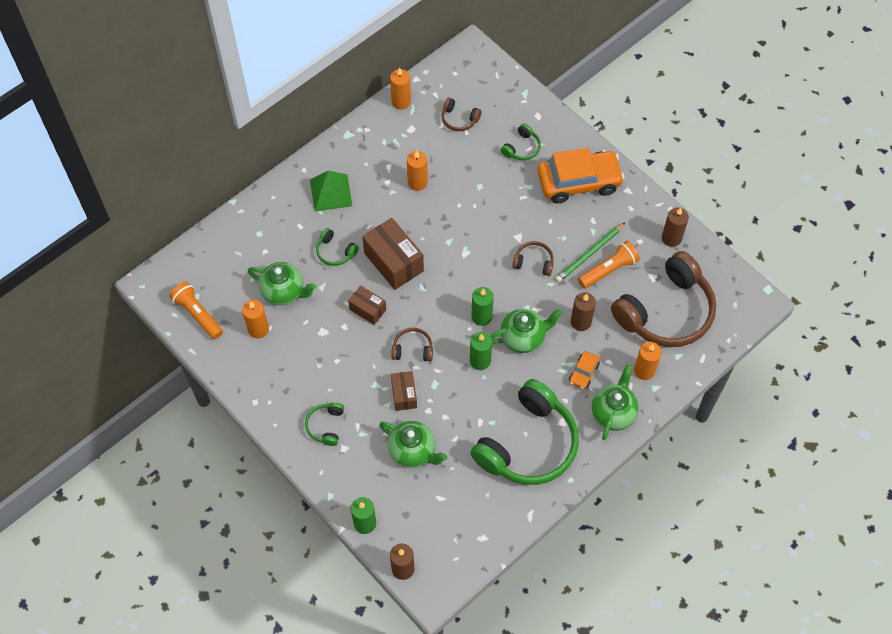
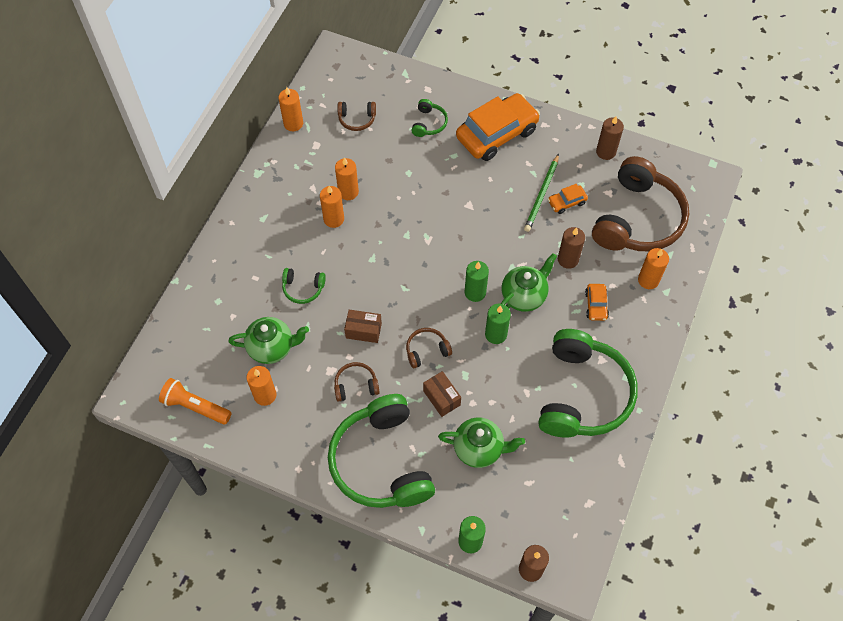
camera: 25 degrees left, 0 degrees up
green headphones [305,402,344,446] -> green headphones [328,394,435,508], size x2.38
green pyramid [310,171,352,212] -> none
brown box [362,218,424,290] -> none
brown headphones [512,241,554,276] -> brown headphones moved to [334,362,380,402]
orange flashlight [578,241,640,289] -> orange car [548,184,588,214]
green teapot [592,364,639,440] -> none
none -> orange candle [320,186,344,228]

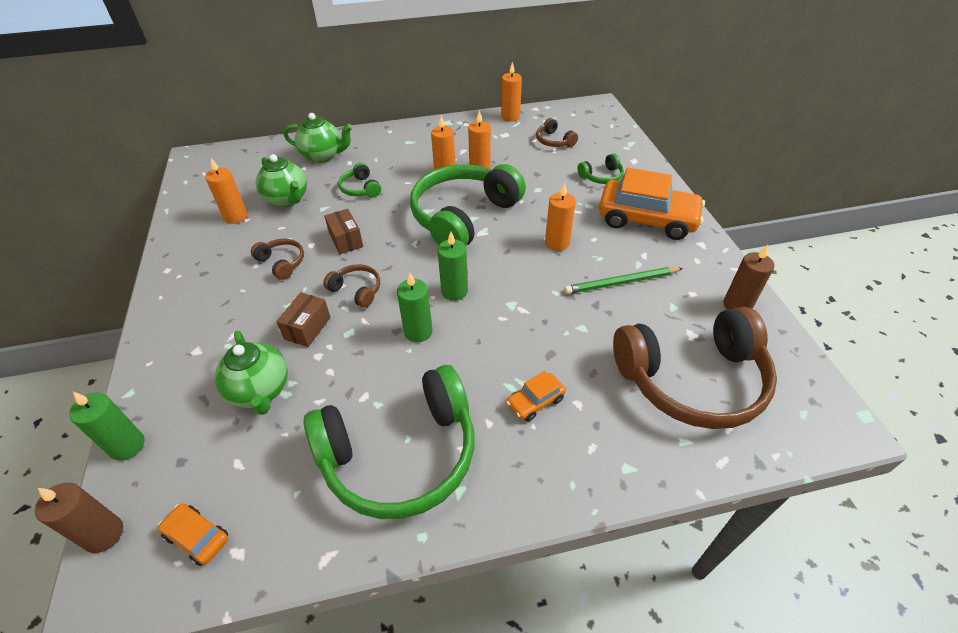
camera: 55 degrees right, 15 degrees down
orange flashlight [159,378,231,424] -> none
green headphones [328,394,435,508] -> green headphones moved to [410,164,526,246]
green teapot [501,253,557,312] -> green teapot moved to [283,113,353,163]
orange car [548,184,588,214] -> orange car moved to [158,503,228,566]
brown candle [558,227,585,269] -> none
orange candle [638,248,669,289] -> orange candle moved to [545,183,576,251]

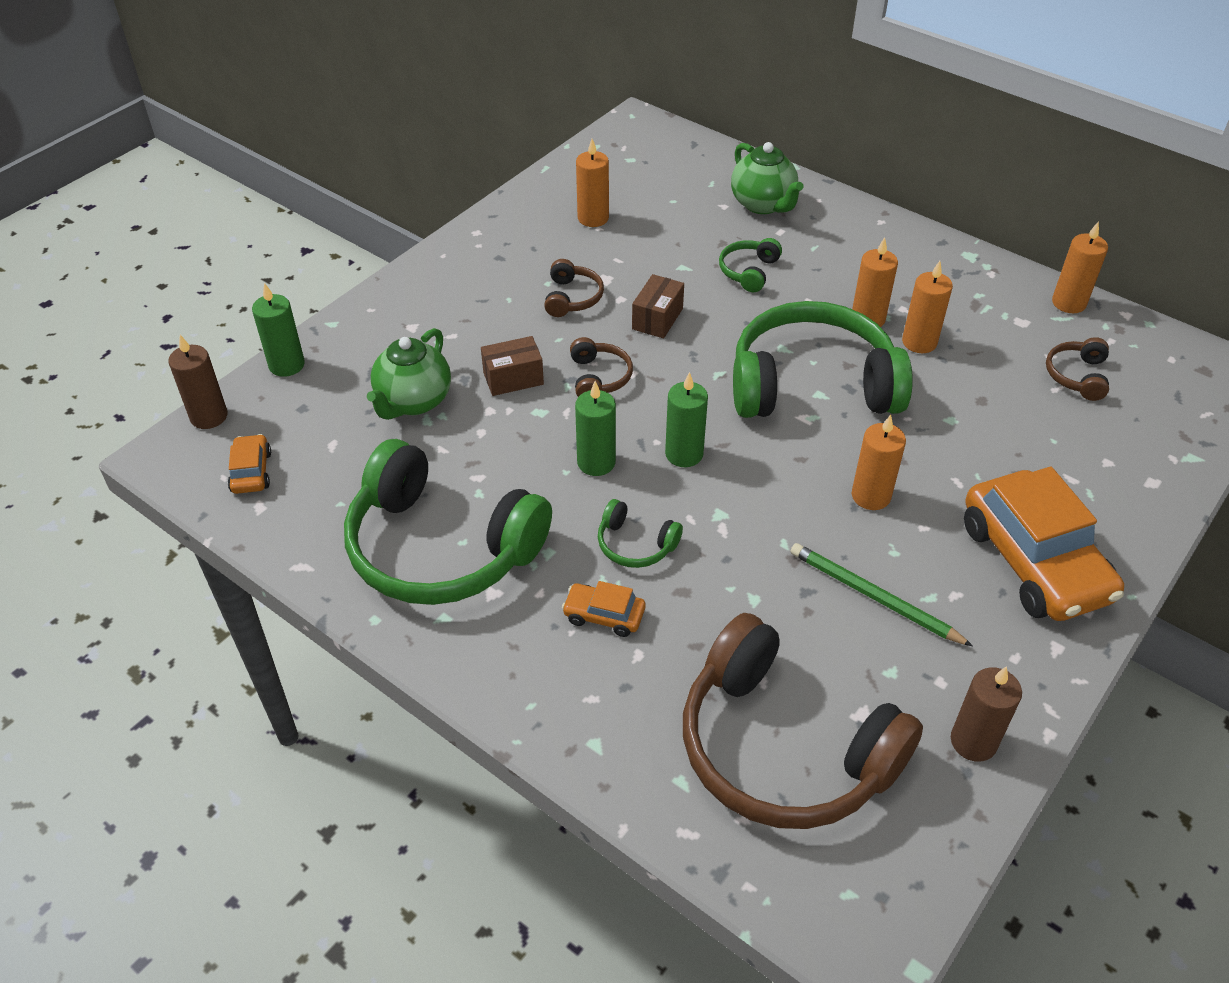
camera: 50 degrees right, 0 degrees up
green teapot [256,154,307,207] -> none
green headphones [577,153,624,184] -> green headphones moved to [598,499,683,568]

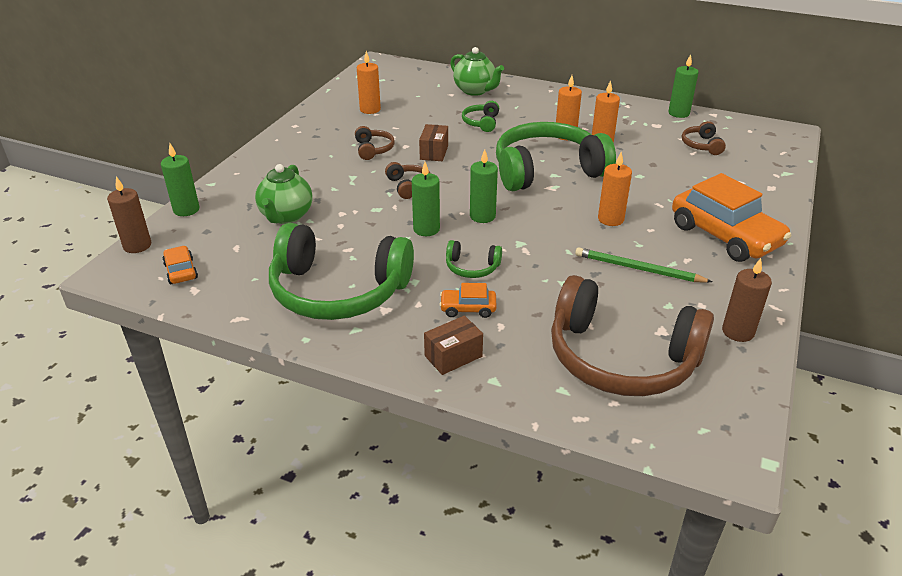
camera: 15 degrees left, 10 degrees down
brown box [481,336,544,396] -> brown box moved to [424,315,483,375]
orange candle [1052,221,1108,313] -> green candle [668,54,699,118]

